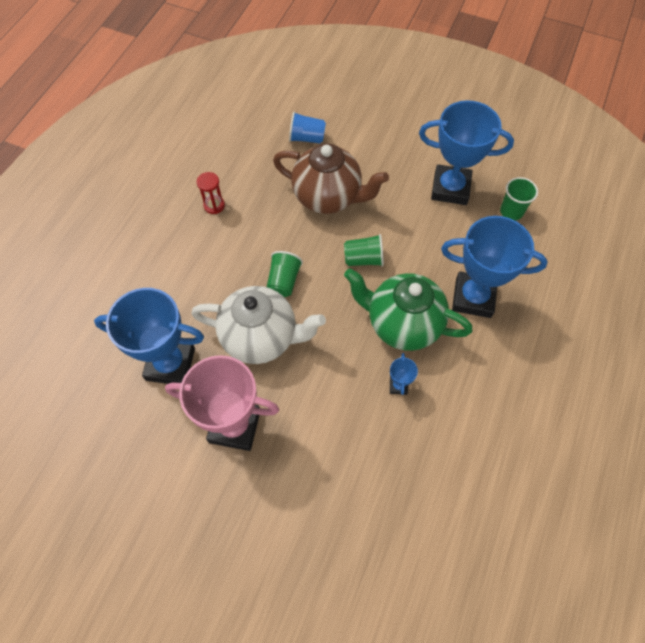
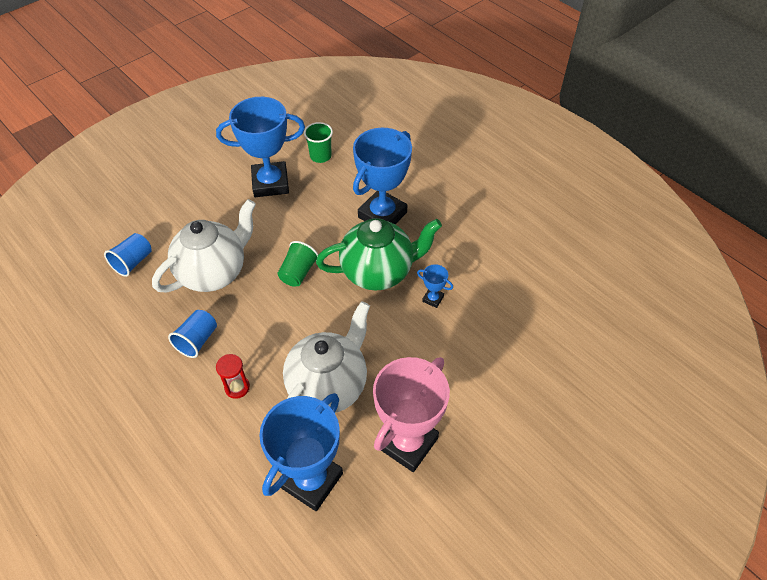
camera: 65 degrees left, 10 degrees down
red hourglass [196,172,225,214] -> red hourglass moved to [216,354,250,399]
green cup [267,251,303,297] -> none
brown teapot [273,143,389,214] -> white teapot [152,199,256,292]
green teapot [344,268,473,351] -> green teapot turned 150 degrees counterclockwise [316,218,442,290]
blue trophy [419,100,514,205] -> blue trophy turned 45 degrees clockwise [216,97,305,197]
none -> blue cup [168,310,217,358]

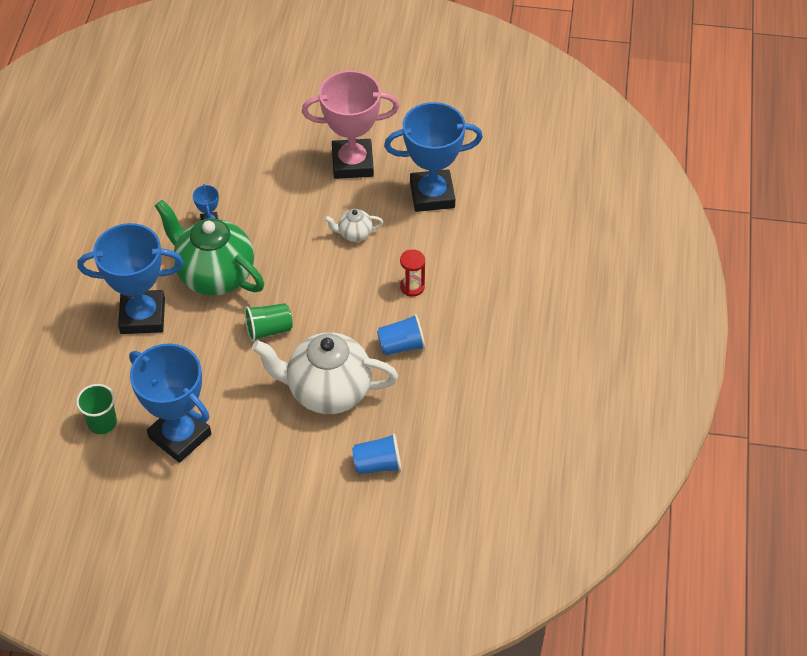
camera: 130 degrees left, 0 degrees up
white teapot [283,301,370,413] -> white teapot [324,209,383,242], size x0.44

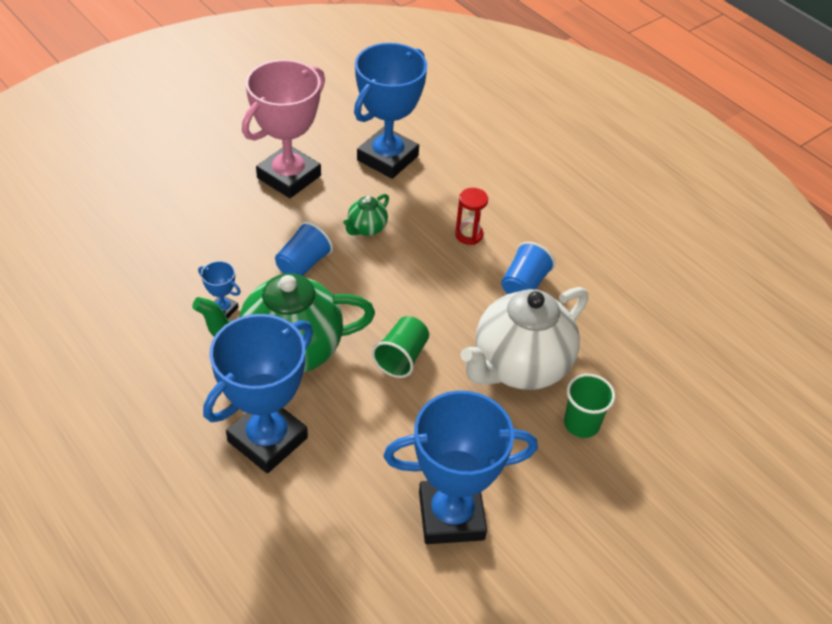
camera: 50 degrees left, 5 degrees down
green cup [76,384,117,434] -> green cup moved to [564,374,615,438]
white teapot [324,209,383,242] -> green teapot [343,194,389,236]
blue cup [352,433,402,474] -> blue cup moved to [275,221,333,276]

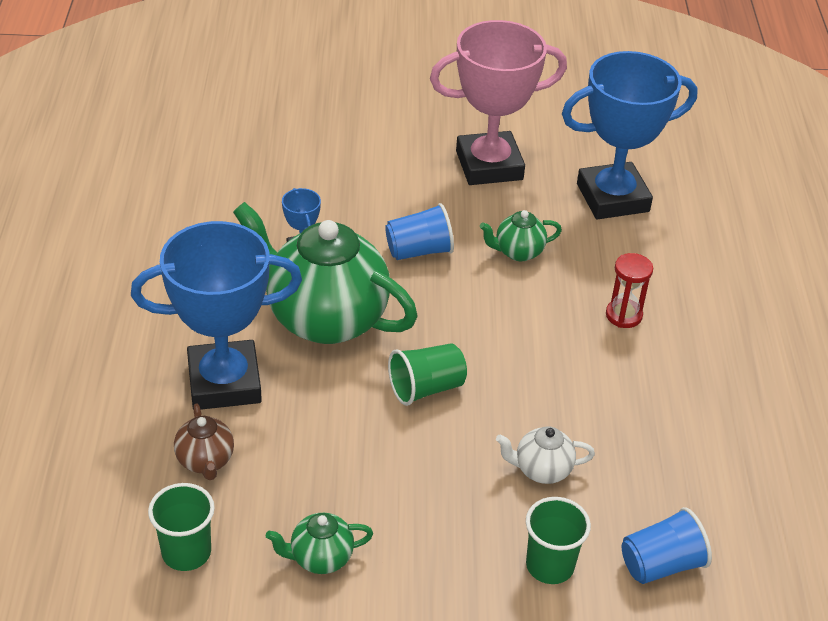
camera: 40 degrees right, 5 degrees down
blue trophy [384,391,538,544] -> green teapot [266,513,373,574]
white teapot [460,287,588,390] -> white teapot [496,426,595,484], size x0.44
blue cup [501,242,555,294] -> blue cup moved to [622,507,712,584]
none -> green cup [148,483,215,571]
none -> brown teapot [174,403,234,480]

